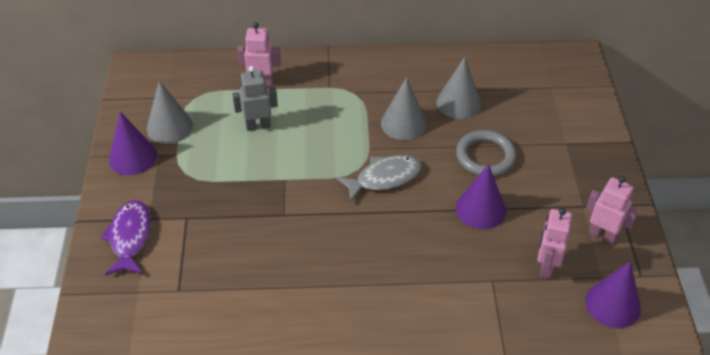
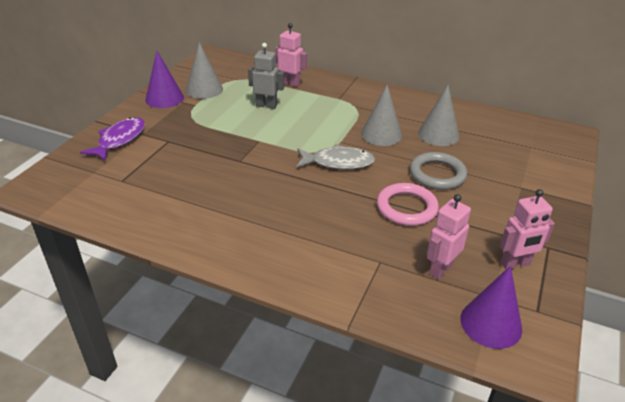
camera: 25 degrees right, 10 degrees down
purple cone [456,164,506,229] -> pink ring [377,183,439,226]
pink robot [586,176,639,244] -> pink robot turned 105 degrees clockwise [500,189,555,269]

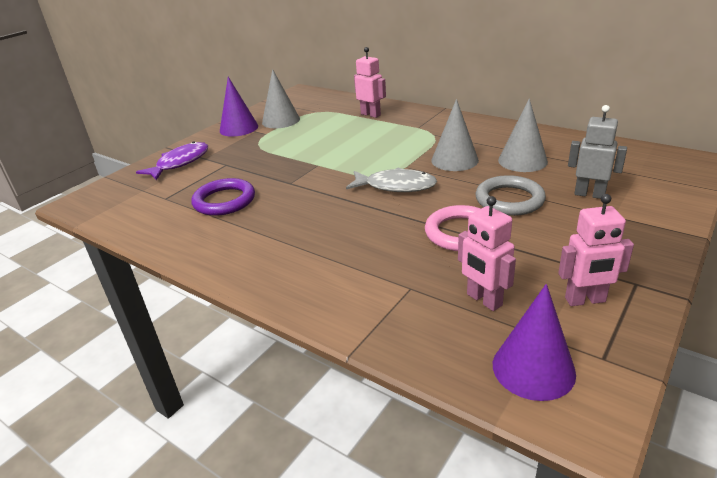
camera: 15 degrees right, 5 degrees down
grey robot [248,43,284,109] -> grey robot moved to [568,105,627,199]
pink robot [427,194,471,279] -> pink robot turned 90 degrees counterclockwise [458,196,516,311]
none -> purple ring [191,178,255,216]

